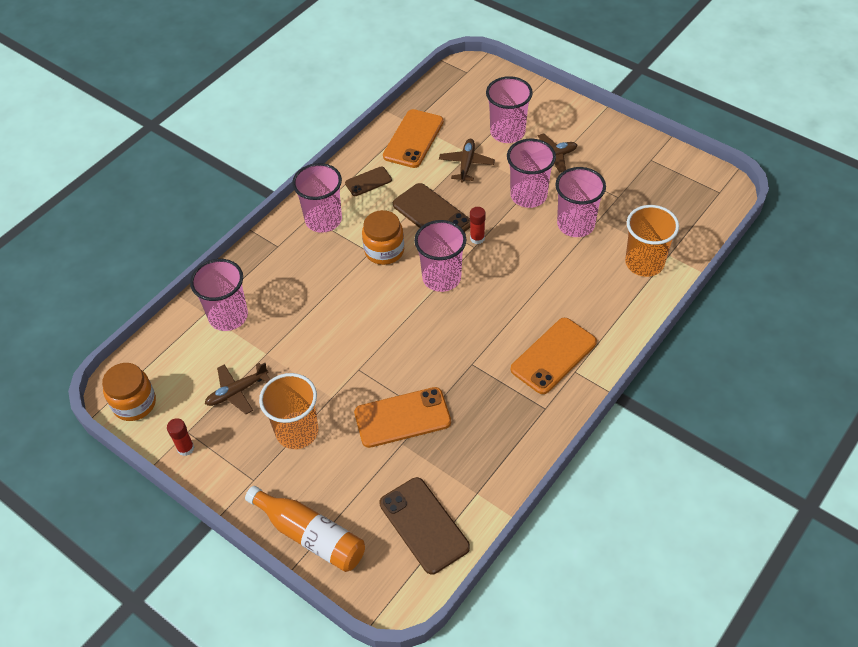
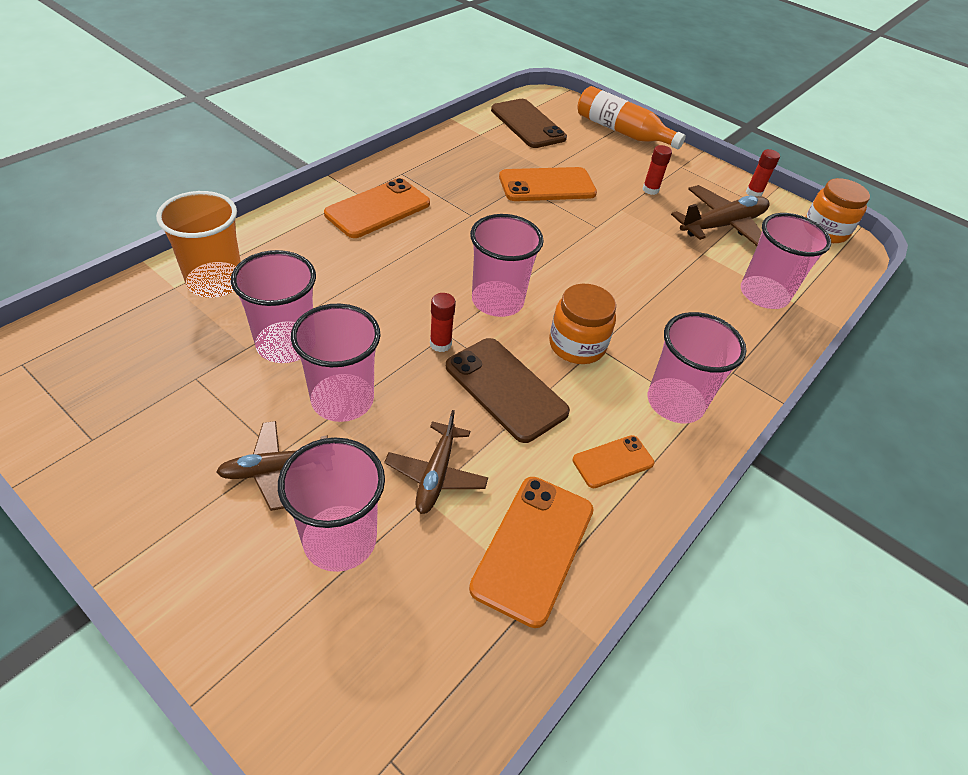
camera: 175 degrees right, 5 degrees down
brown plane [205,363,270,414] -> brown plane [671,185,769,246], size x1.55
orange cup [259,373,318,449] -> red glue stick [642,145,672,195]
brown phone [345,166,392,196] -> orange phone [572,435,654,488]

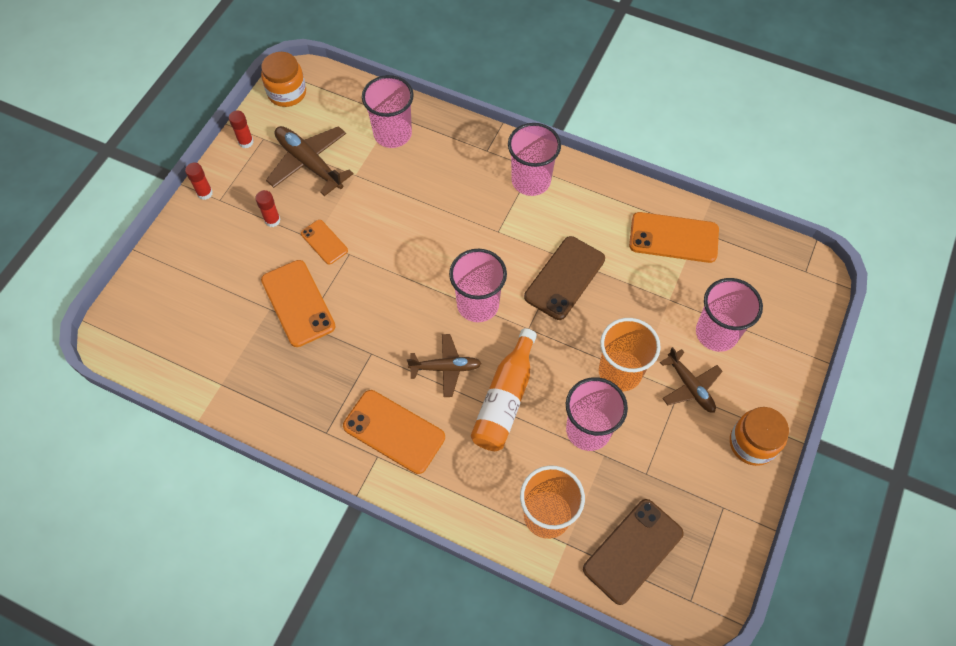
camera: 100 degrees left, 15 degrees up
pink cup [291,304,380,422] -> orange cup [599,318,661,391]
brown plane [384,410,488,514] -> brown plane moved to [407,334,482,397]
red glue stick [430,293,456,352] -> red glue stick moved to [185,163,213,200]
brown phone [491,99,567,148] -> brown phone moved to [583,499,684,605]
orange jar [549,284,616,364] -> orange jar moved to [730,407,789,466]
orange phone [572,435,654,488] -> orange phone moved to [301,220,348,265]
orange bottle [577,86,686,149] -> orange bottle moved to [471,328,537,451]

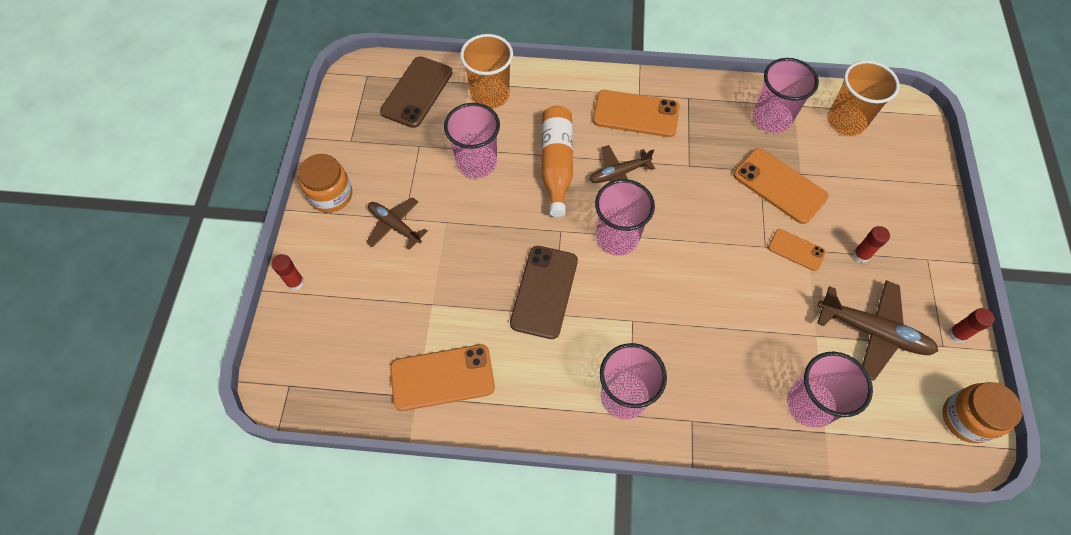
camera: 160 degrees right, 0 degrees up
red glue stick [185,163,213,200] -> red glue stick moved to [271,254,304,290]
orange cup [599,318,661,391] -> orange cup moved to [827,60,900,136]
pink cup [696,278,763,352] -> pink cup moved to [753,58,819,133]

